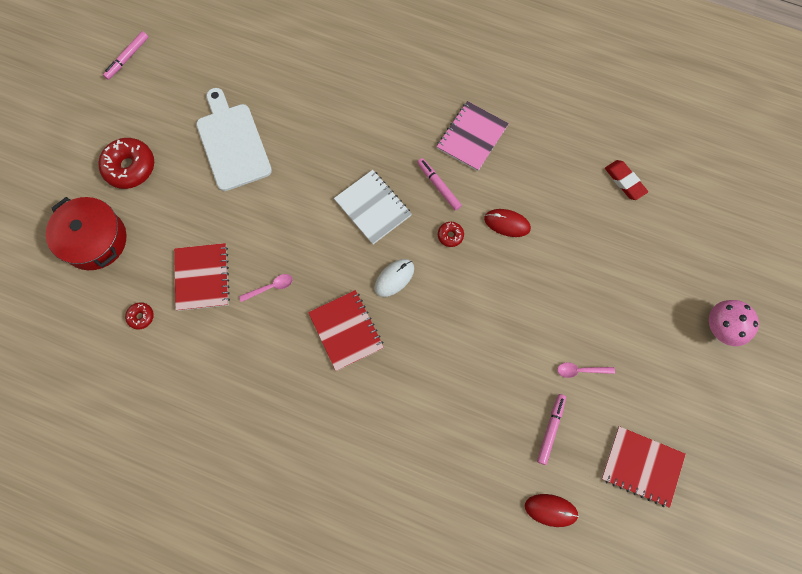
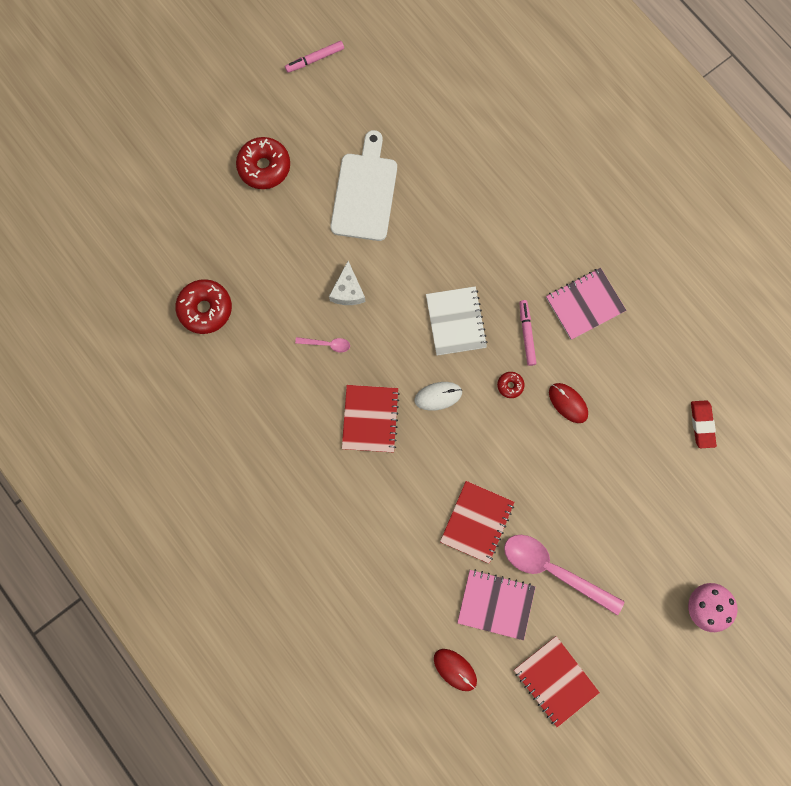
camera: 30 degrees right, 5 degrees up
red pot [46,197,127,270] -> none
red donut [125,302,154,330] -> red donut [175,279,232,334], size x2.08
red notebook [174,243,230,311] -> red notebook moved to [440,481,515,564]
pink marker [537,394,566,465] -> pink notebook [457,569,535,640]
pink spoon [557,362,615,378] -> pink spoon [504,535,625,615], size x2.26
none -> white cheese [329,261,366,305]

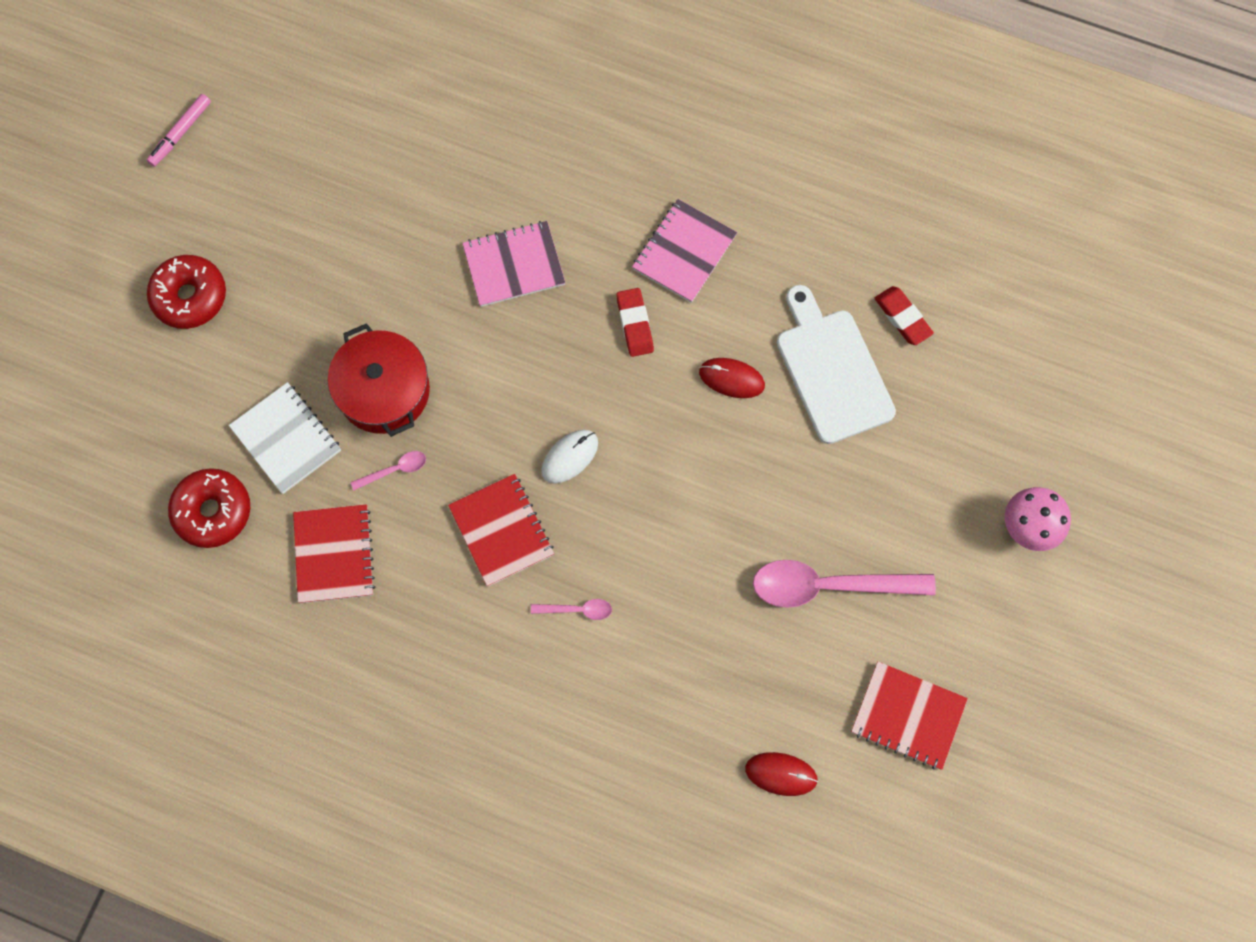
camera: 30 degrees left, 5 degrees down
white cheese [329,261,366,305] -> red pot [328,323,430,437]
white cutting board [330,130,397,241] -> white cutting board moved to [777,285,896,444]
white notebook [426,286,488,356] -> white notebook moved to [229,382,341,494]
red notebook [440,481,515,564] -> red notebook moved to [293,504,375,603]
pink notebook [457,569,535,640] -> pink notebook moved to [462,221,565,307]
red donut [497,372,525,398] -> none
pink marker [519,300,537,366] -> red eraser [616,288,654,357]
none -> pink spoon [531,599,612,620]

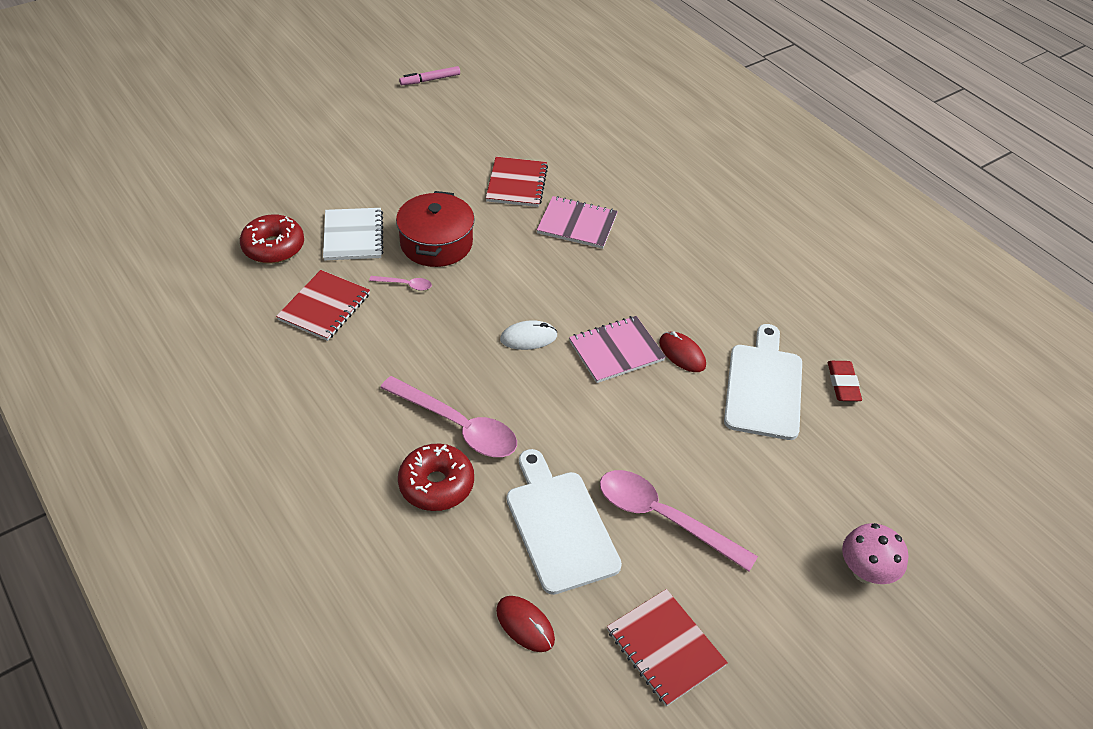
camera: 30 degrees right, 25 degrees down
red donut [147,255,226,329] -> red donut moved to [398,444,474,511]
red notebook [448,474,554,586] -> red notebook moved to [486,157,548,207]
pink spoon [531,599,612,620] -> pink spoon [380,376,517,457], size x2.26
red eraser [616,288,654,357] -> none
pink notebook [632,199,737,303] -> pink notebook moved to [569,316,666,383]
none -> white cutting board [507,449,622,595]

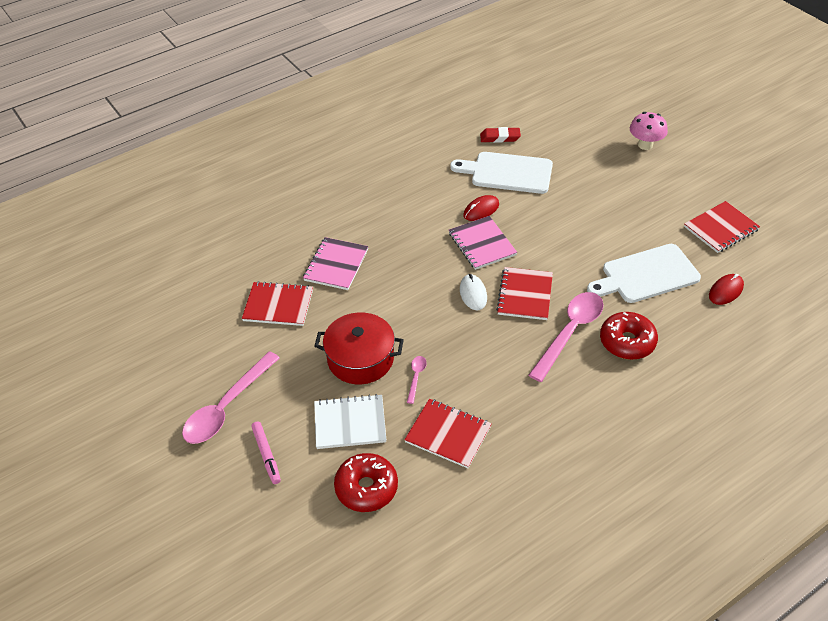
camera: 85 degrees left, 0 degrees up
pink marker [399,66,460,85] -> pink marker moved to [251,421,281,484]
pink spoon [600,470,758,571] -> pink spoon moved to [182,351,280,444]
none -> red notebook [496,267,553,320]

